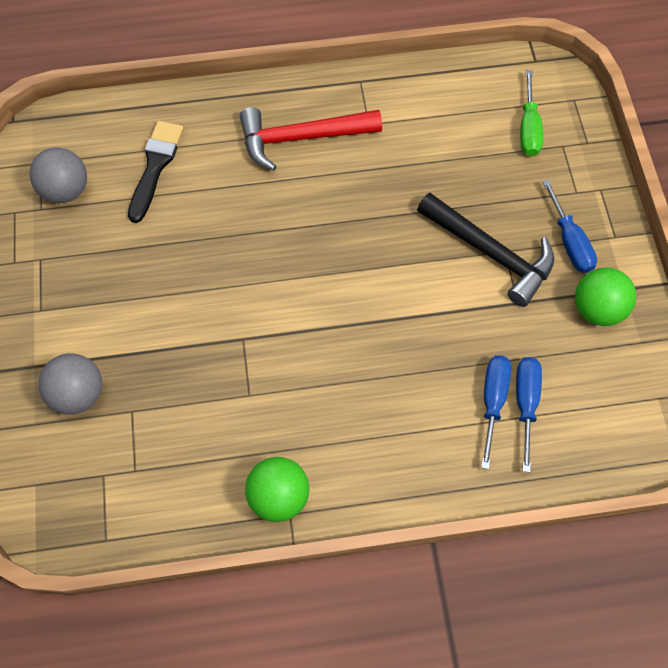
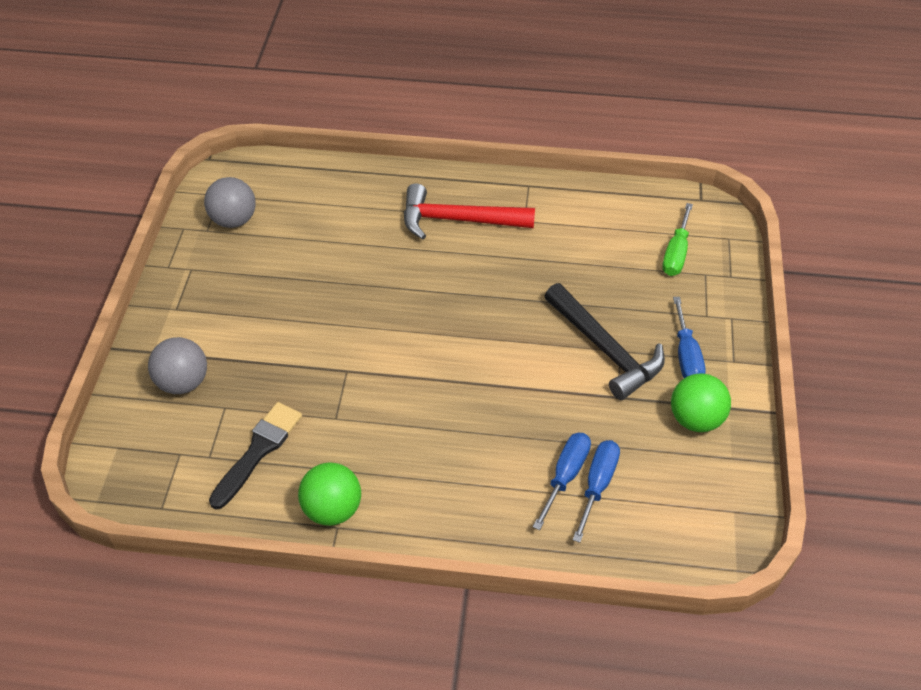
camera: 15 degrees right, 15 degrees down
black brush [128,121,184,223] -> black brush moved to [209,402,302,509]

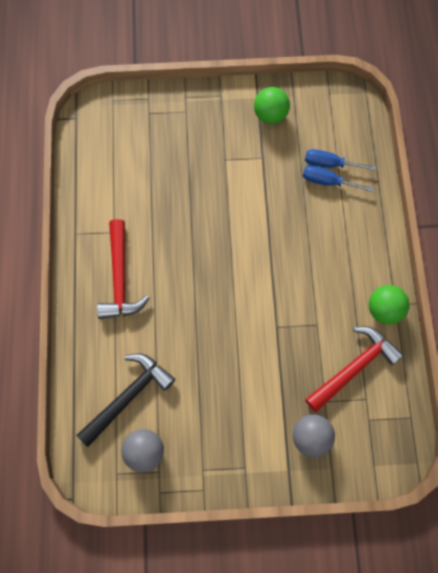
camera: 100 degrees left, 20 degrees up
black brush [209,402,302,509] -> red hammer [305,326,403,412]
black hammer [544,283,665,400] -> black hammer moved to [76,353,175,447]
green screwdriver [662,203,693,276] -> none
blue screwdriver [673,297,706,378] -> none

